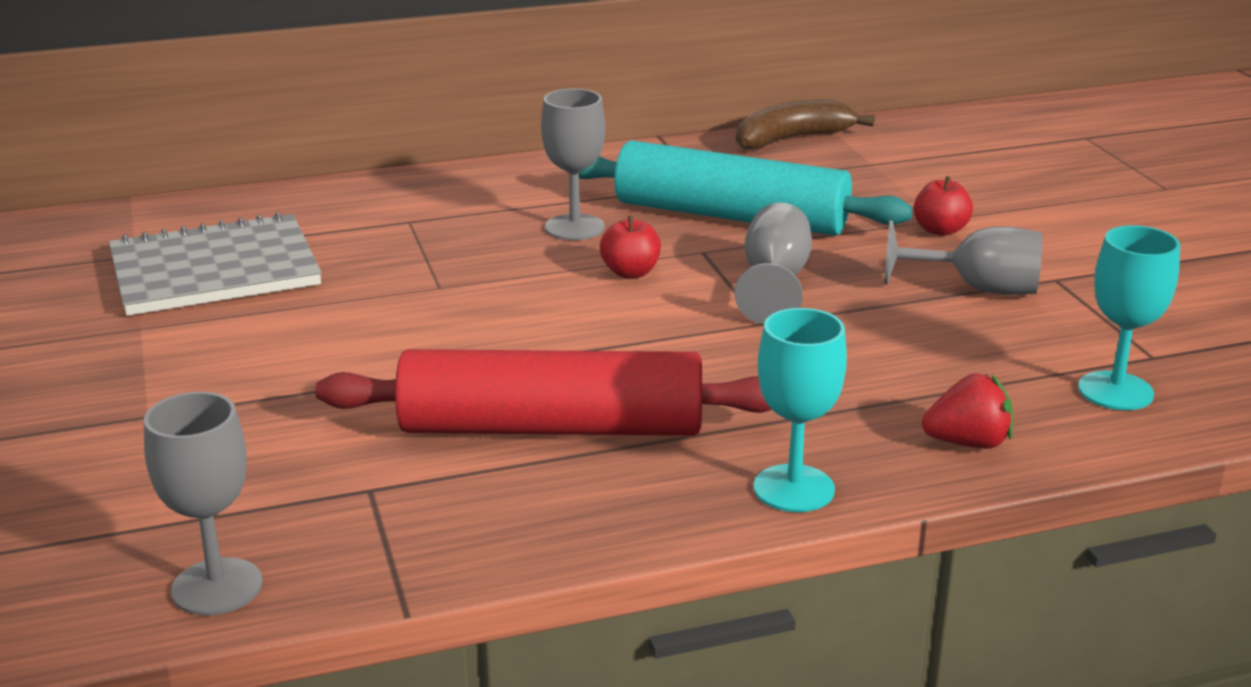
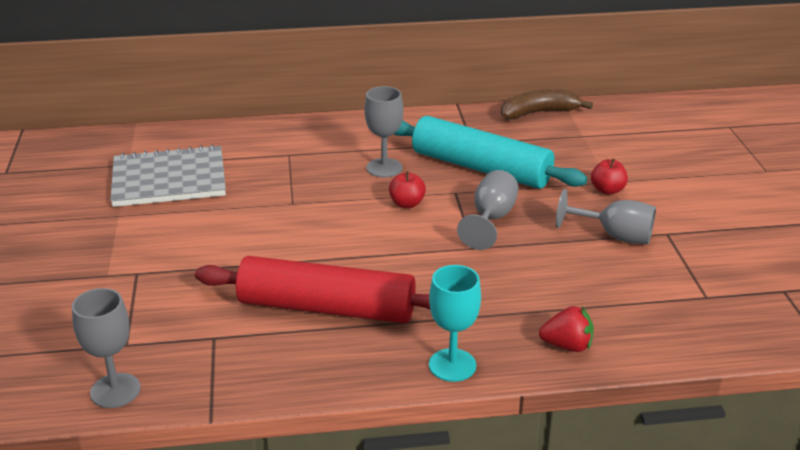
camera: 10 degrees right, 5 degrees up
turquoise goblet [1078,225,1180,410] -> none

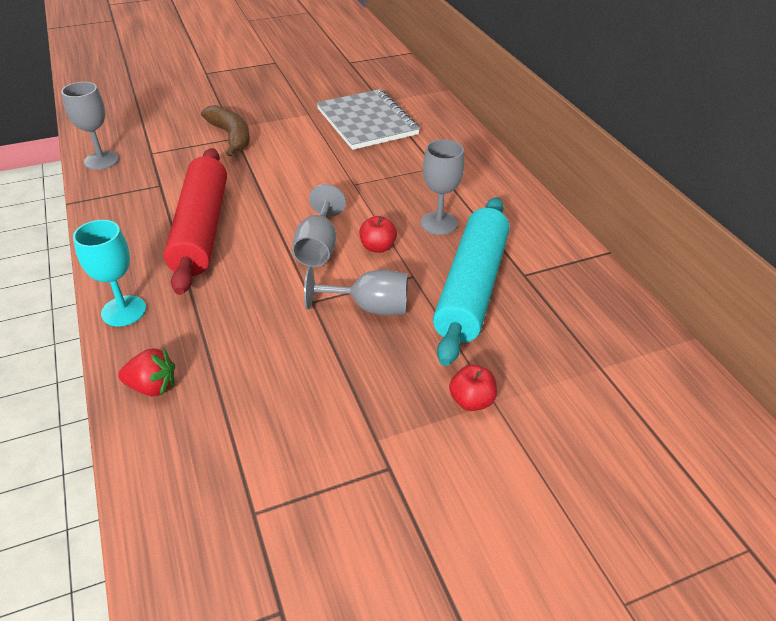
camera: 75 degrees right, 10 degrees up
brown banana [501,89,593,120] -> brown banana moved to [201,105,250,156]
red strawberry [539,306,594,352] -> red strawberry turned 75 degrees counterclockwise [118,348,175,396]
grey goblet [556,189,656,244] -> grey goblet moved to [292,184,346,267]

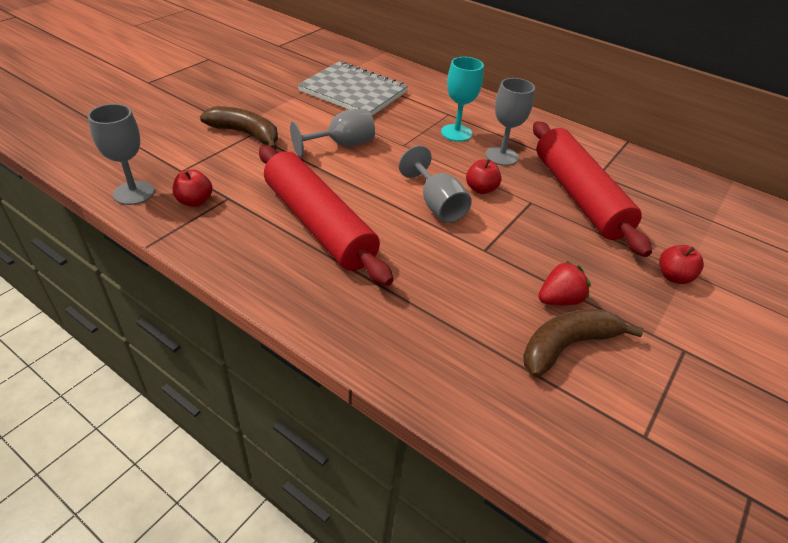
camera: 35 degrees left, 0 degrees up
turquoise goblet [73,220,146,327] -> turquoise goblet moved to [441,57,484,142]
red strawberry [118,348,175,396] -> red strawberry moved to [538,261,591,305]
grey goblet [304,266,408,315] -> grey goblet moved to [290,109,375,157]
turquoise rolling pin [433,197,510,366] -> red rolling pin [533,121,652,257]
none -> red apple [173,169,213,207]
none -> brown banana [523,309,643,378]

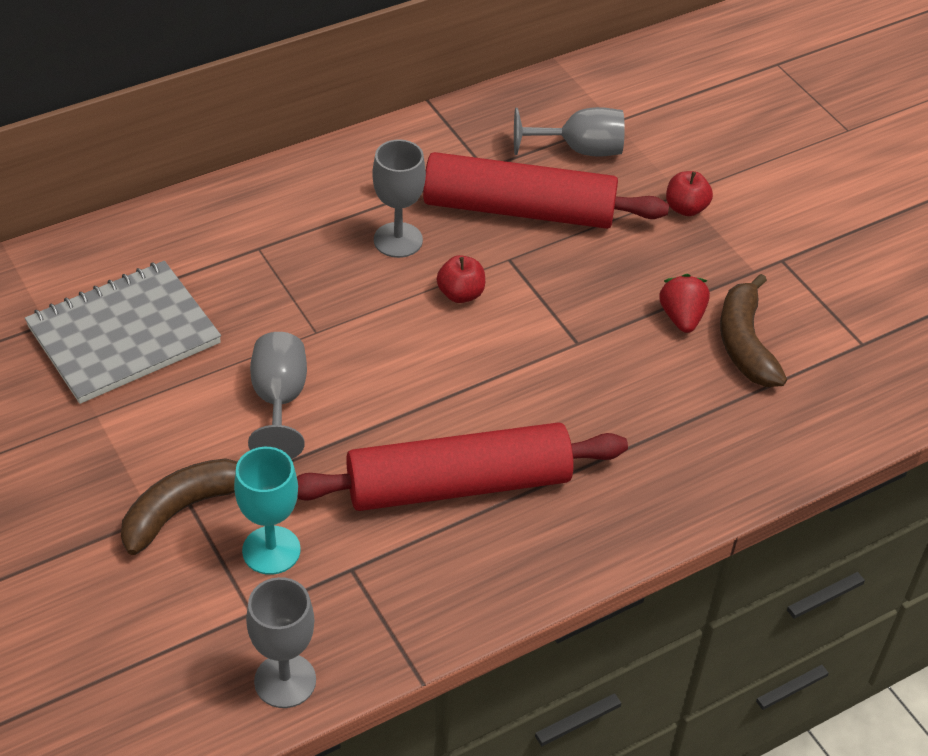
camera: 65 degrees left, 5 degrees up
red apple [173,169,213,207] -> none
grey goblet [399,145,472,223] -> grey goblet moved to [514,107,625,156]
turquoise goblet [441,57,484,142] -> turquoise goblet moved to [234,447,301,575]

